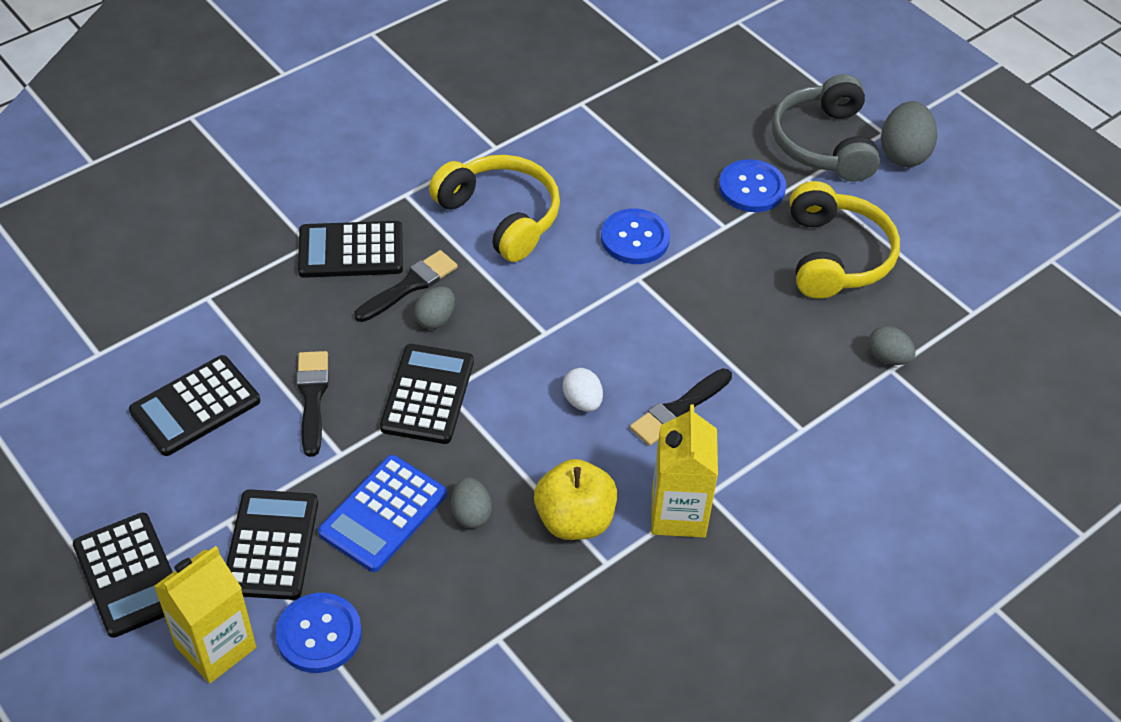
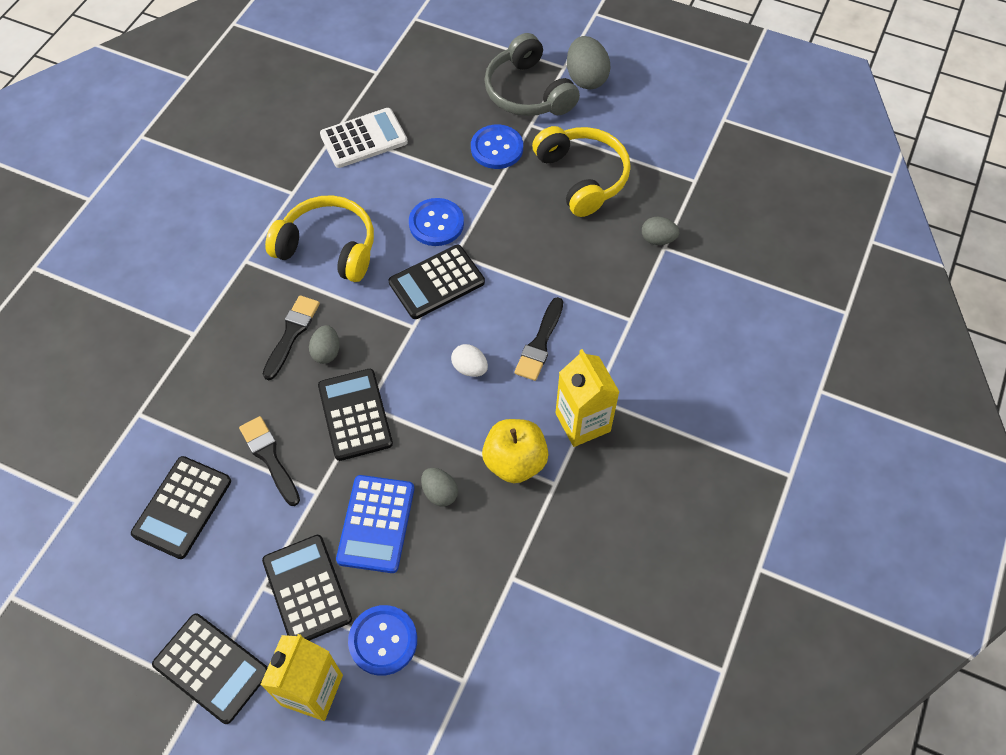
camera: 25 degrees left, 10 degrees up
black calculator [298,221,403,278] -> black calculator moved to [389,245,485,319]
none -> white calculator [320,108,408,168]

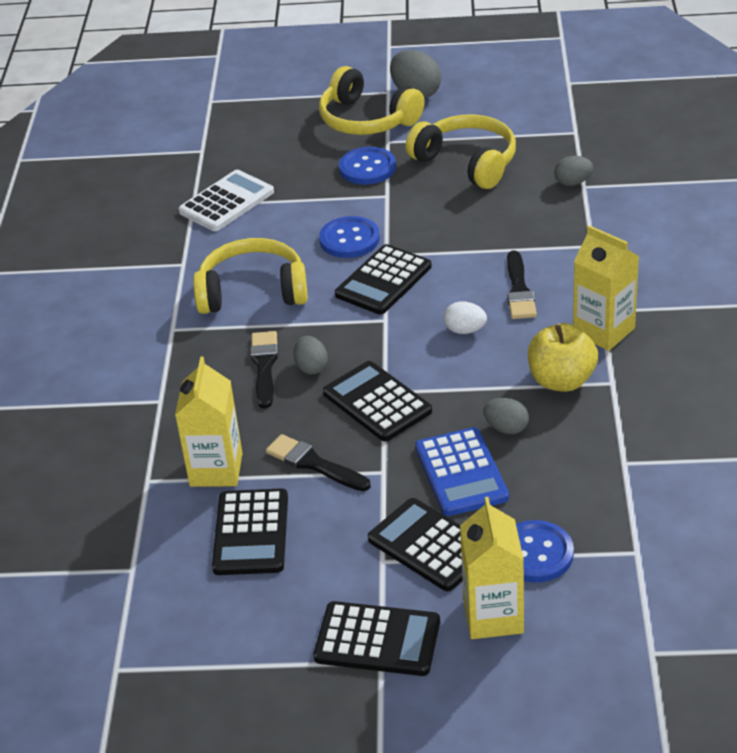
camera: 20 degrees left, 20 degrees down
grey headphones [484,33,580,116] -> yellow headphones [319,66,424,135]
none -> yellow carton [175,357,243,487]

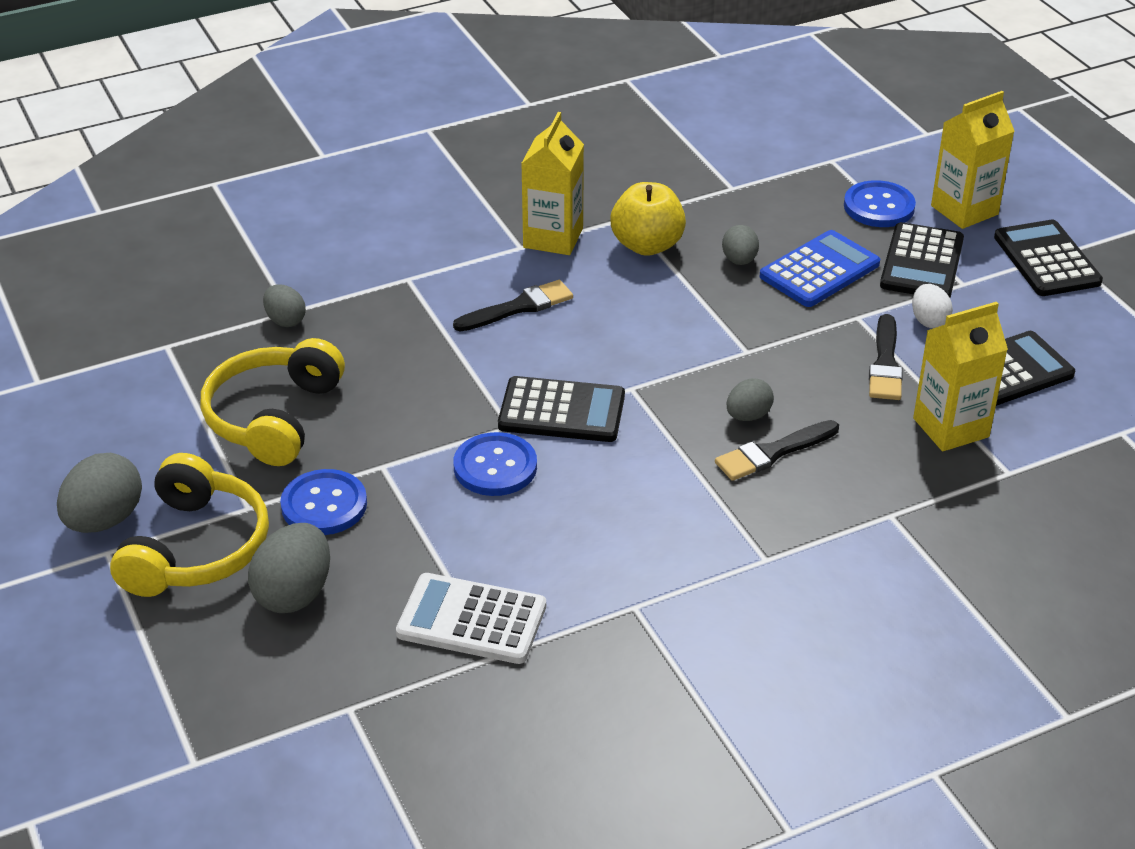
camera: 120 degrees left, 0 degrees up
yellow headphones [193,238,308,314] -> none
black calculator [323,361,432,441] -> none
white egg [444,301,487,334] -> white egg moved to [912,284,953,328]
none -> grey egg [248,523,330,613]

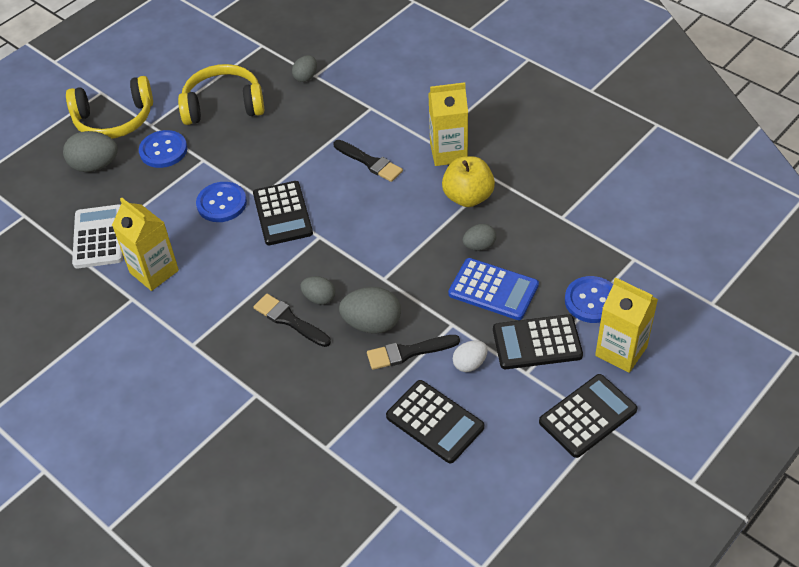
camera: 70 degrees right, 10 degrees up
grey egg [57,453,142,533] -> grey egg moved to [339,287,401,334]
yellow carton [913,302,1008,451] -> yellow carton moved to [112,197,179,291]

